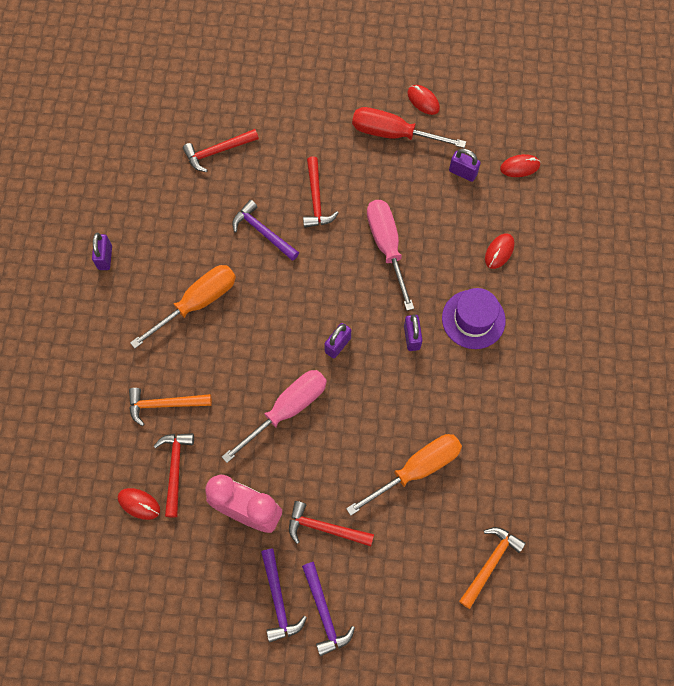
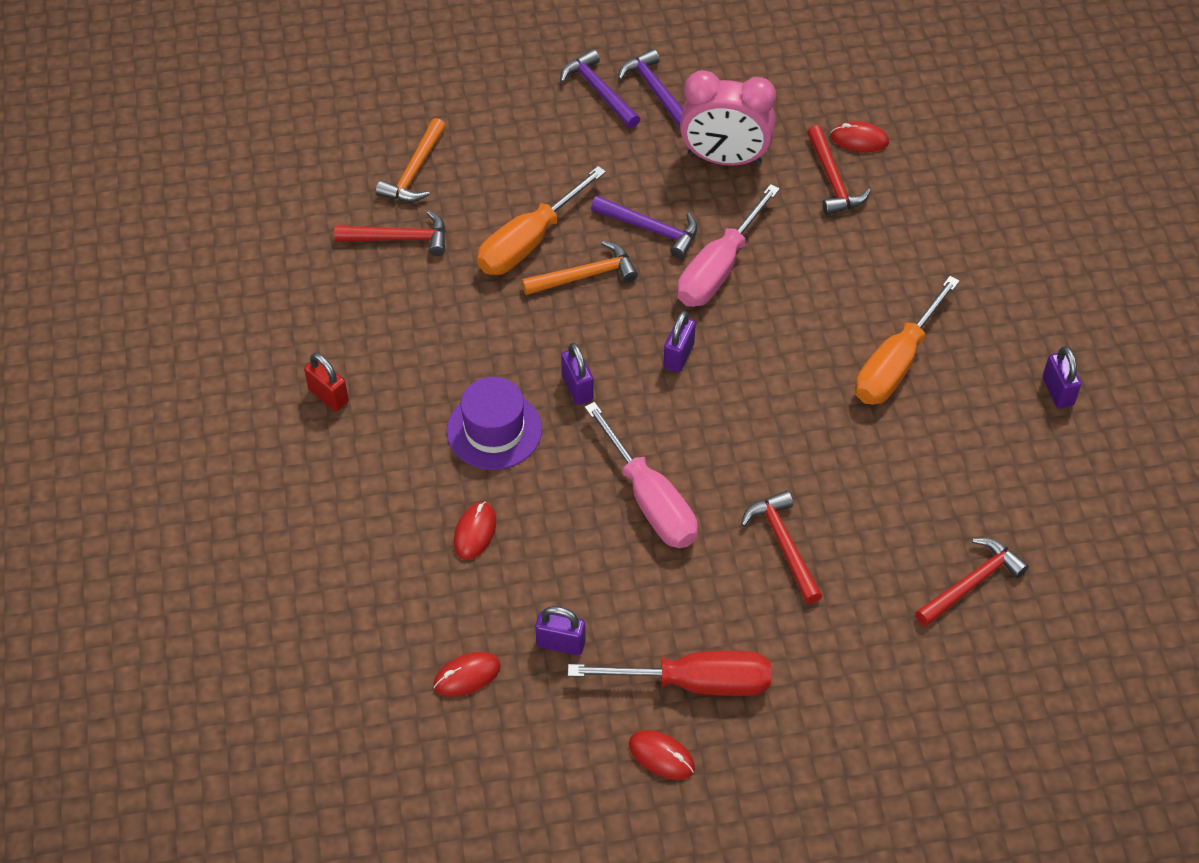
camera: 165 degrees right, 15 degrees down
orange hammer [129,388,212,426] -> orange hammer moved to [522,241,638,295]
purple hammer [232,200,299,261] -> purple hammer moved to [591,196,698,259]
red hammer [289,501,374,546] -> red hammer moved to [334,211,446,256]
none -> red padlock [304,353,349,411]

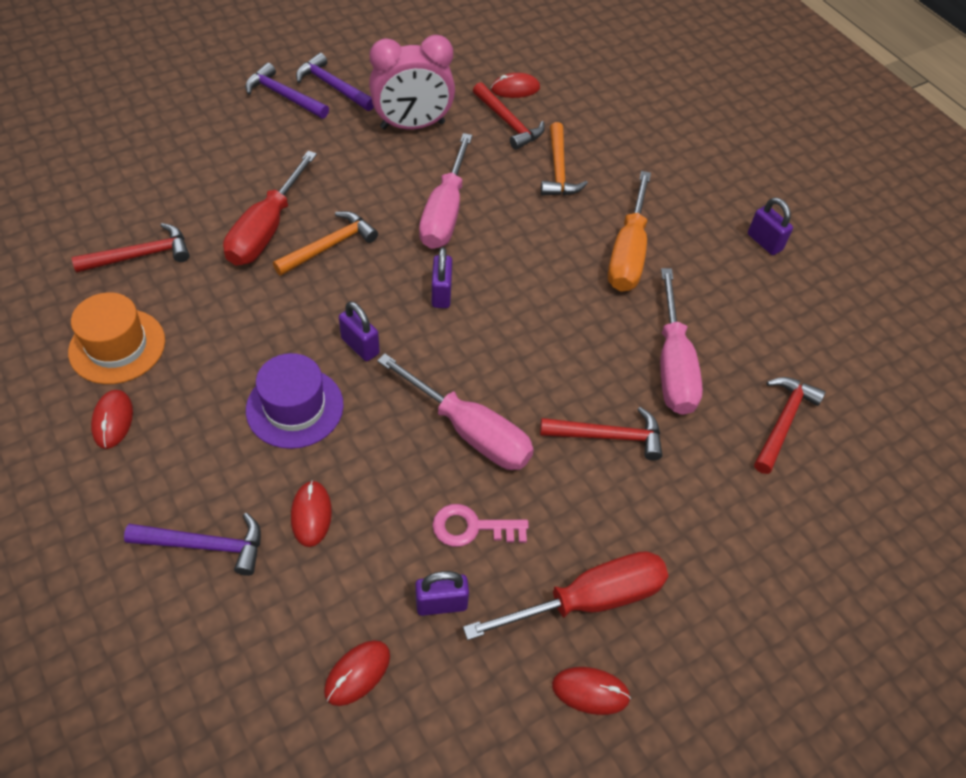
camera: 25 degrees left, 0 degrees up
red padlock [304,353,349,411] -> red mouse [91,390,133,449]
orange hammer [376,118,446,202] -> orange hammer moved to [541,122,588,196]
orange screwdriver [477,166,606,275] -> red screwdriver [223,151,317,265]
purple hammer [591,196,698,259] -> purple hammer moved to [124,513,261,576]
red hammer [741,490,822,604] -> red hammer turned 135 degrees clockwise [540,407,663,461]
none -> orange hat [68,292,165,384]
none -> pink key [432,504,529,547]
none -> pink screwdriver [660,268,703,415]

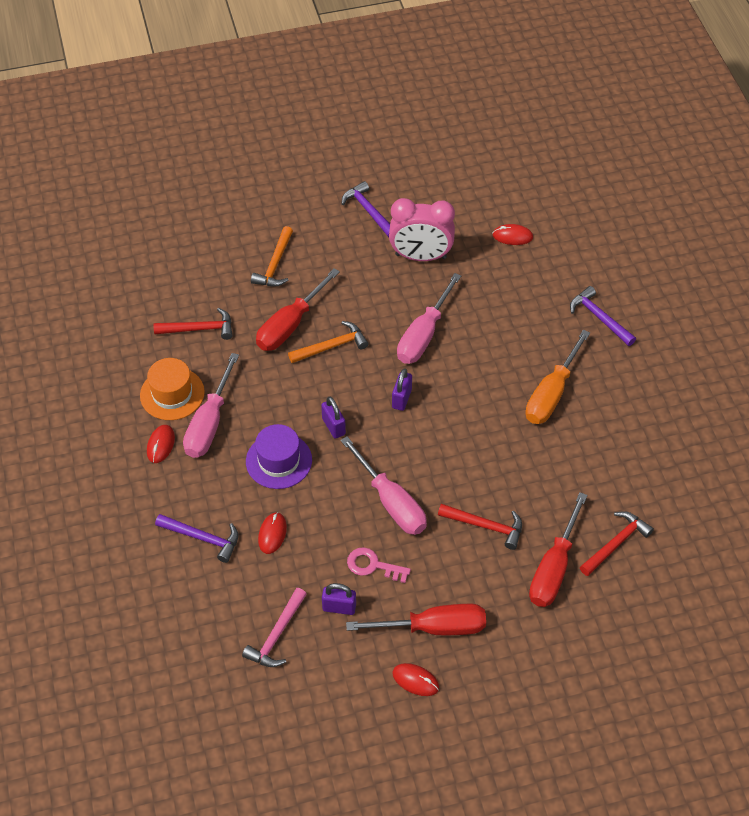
camera: 20 degrees right, 0 degrees up
purple hammer [245,63,329,119] -> purple hammer moved to [570,286,636,346]
red mouse [324,640,390,706] -> pink hammer [242,588,307,667]
red hammer [473,82,545,150] -> none
orange hammer [541,122,588,196] -> orange hammer moved to [251,226,293,287]
pink screwdriver [660,268,703,415] -> pink screwdriver moved to [183,353,239,458]
purple padlock [748,197,793,255] -> none
none -> red screwdriver [529,492,588,607]

